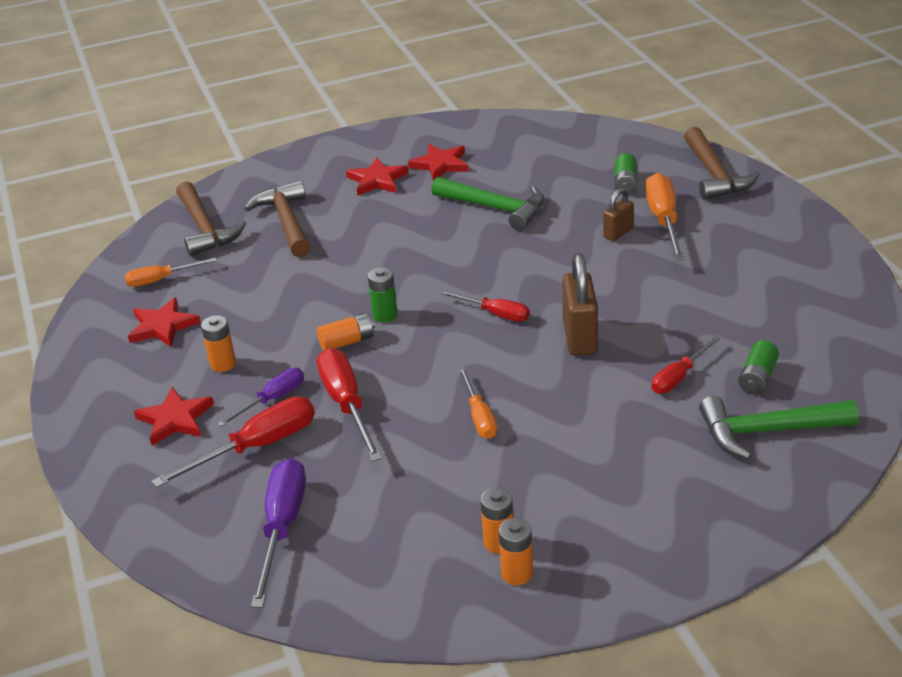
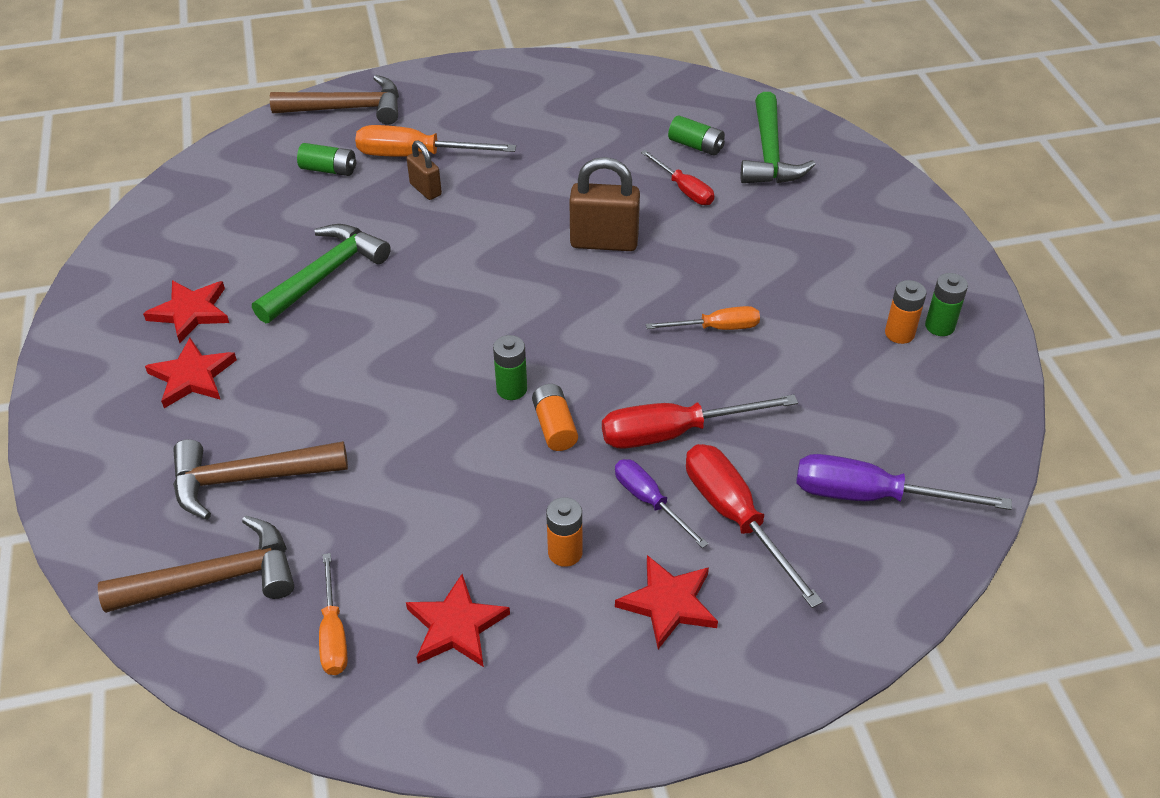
camera: 85 degrees left, 10 degrees up
red screwdriver [440,290,530,322] -> none
orange battery [499,518,533,585] -> green battery [925,273,968,336]

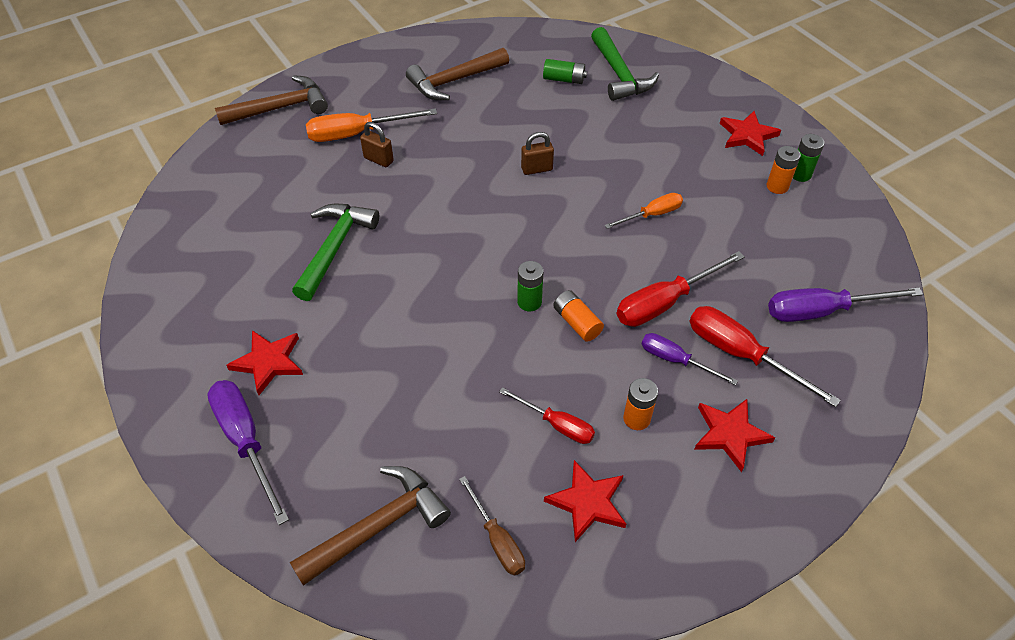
camera: 20 degrees left, 5 degrees up
red star [143,280,229,343] -> red star moved to [720,111,781,156]
brown hammer [173,439,348,520] -> brown hammer moved to [406,48,509,100]
green battery [297,143,356,176] -> none
orange screwdriver [319,553,347,675] -> brown screwdriver [459,476,525,576]
brown padlock [569,157,640,251] -> brown padlock [521,132,554,175], size x0.58
red screwdriver [641,150,714,205] -> red screwdriver moved to [499,387,595,444]
none -> purple screwdriver [207,380,289,525]

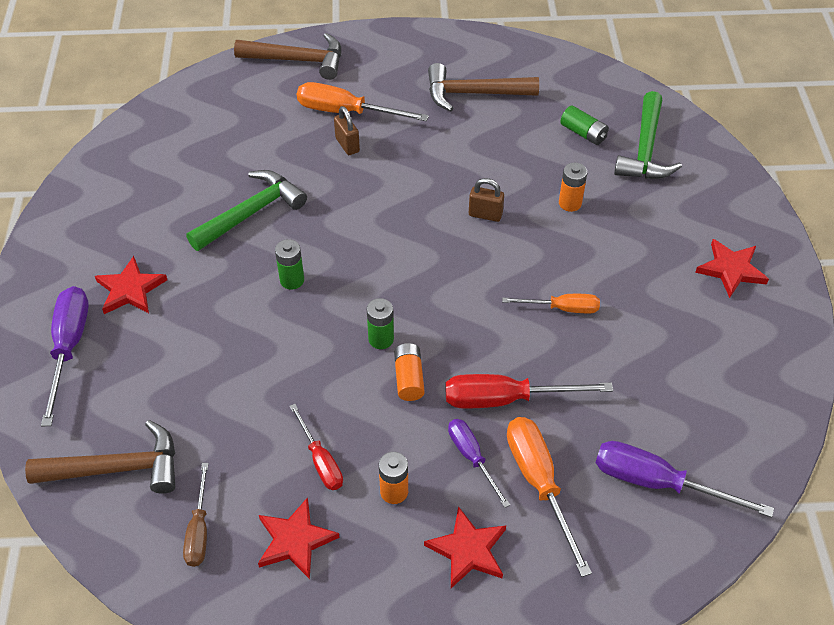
camera: 30 degrees right, 0 degrees up
red screwdriver [690,306,841,407] -> orange screwdriver [507,417,592,577]
orange battery [767,146,801,194] -> orange battery moved to [559,163,587,212]
green battery [793,134,824,182] -> green battery moved to [275,239,304,290]

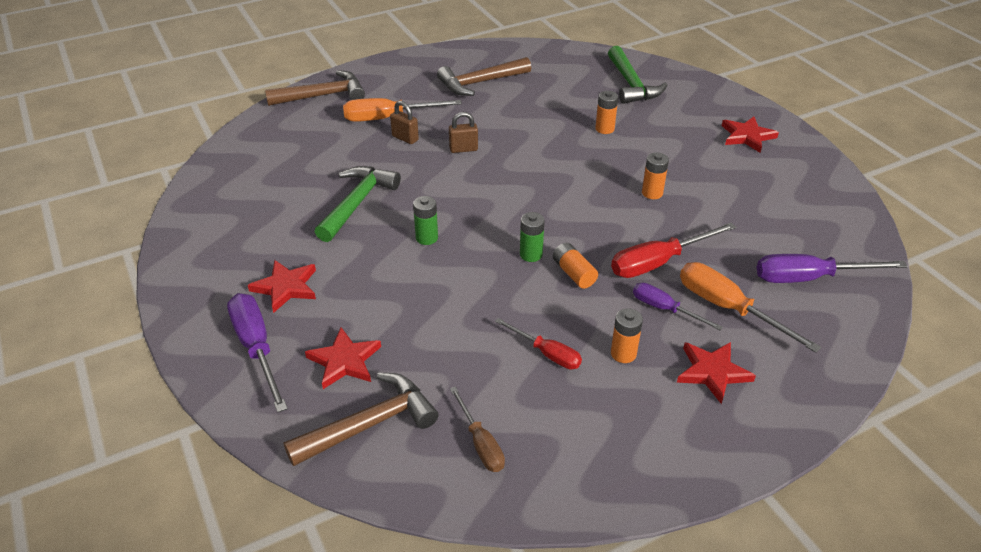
camera: 25 degrees left, 10 degrees down
red star [258,497,340,579] -> red star moved to [305,327,381,389]
brown padlock [469,178,504,222] -> brown padlock moved to [449,112,478,153]
orange screwdriver [502,294,600,313] -> orange battery [642,152,669,199]
green battery [560,105,609,145] -> none

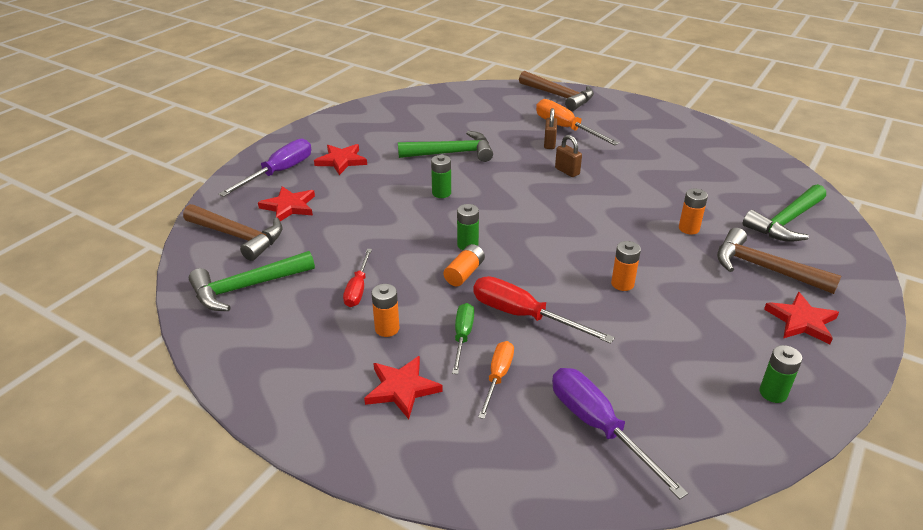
camera: 60 degrees right, 5 degrees down
brown hammer [437,57,531,96] -> brown hammer moved to [717,228,841,294]
brown screwdriver [450,387,505,472] -> green hammer [189,251,315,311]
purple screwdriver [633,283,723,330] -> green screwdriver [452,303,474,374]
orange screwdriver [680,262,821,353] -> orange screwdriver [478,341,514,419], size x0.62
none -> green battery [759,345,802,403]

